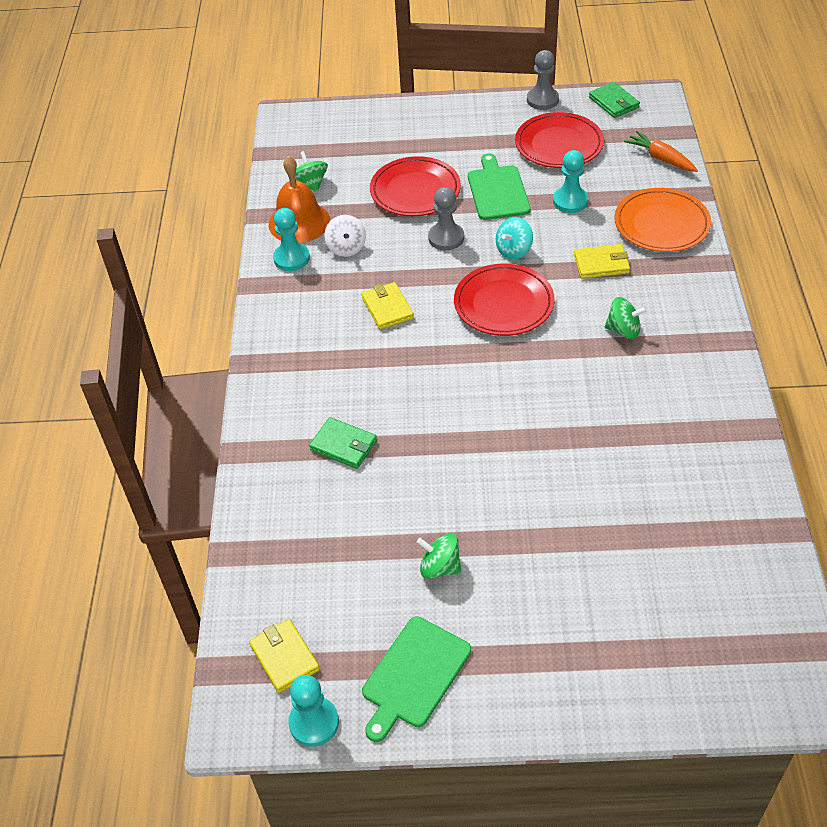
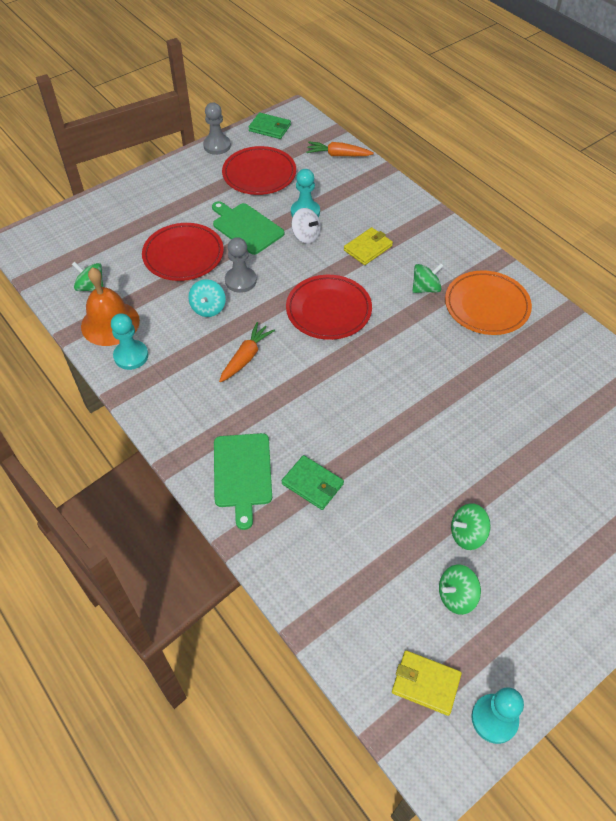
camera: 40 degrees left, 5 degrees up
green wallet [309,417,377,469] -> green wallet turned 45 degrees clockwise [282,455,344,510]
white spinning top [324,215,366,257] -> white spinning top moved to [291,208,321,243]
yellow wallet [361,282,414,330] -> orange carrot [219,322,275,382]
green cutting board [362,616,471,742] -> green cutting board moved to [214,433,272,530]
turquoise spinning top [496,217,533,260] -> turquoise spinning top moved to [188,279,226,317]
orange plate [614,188,711,252] -> orange plate moved to [445,270,532,335]
none -> green spinning top [439,565,481,615]

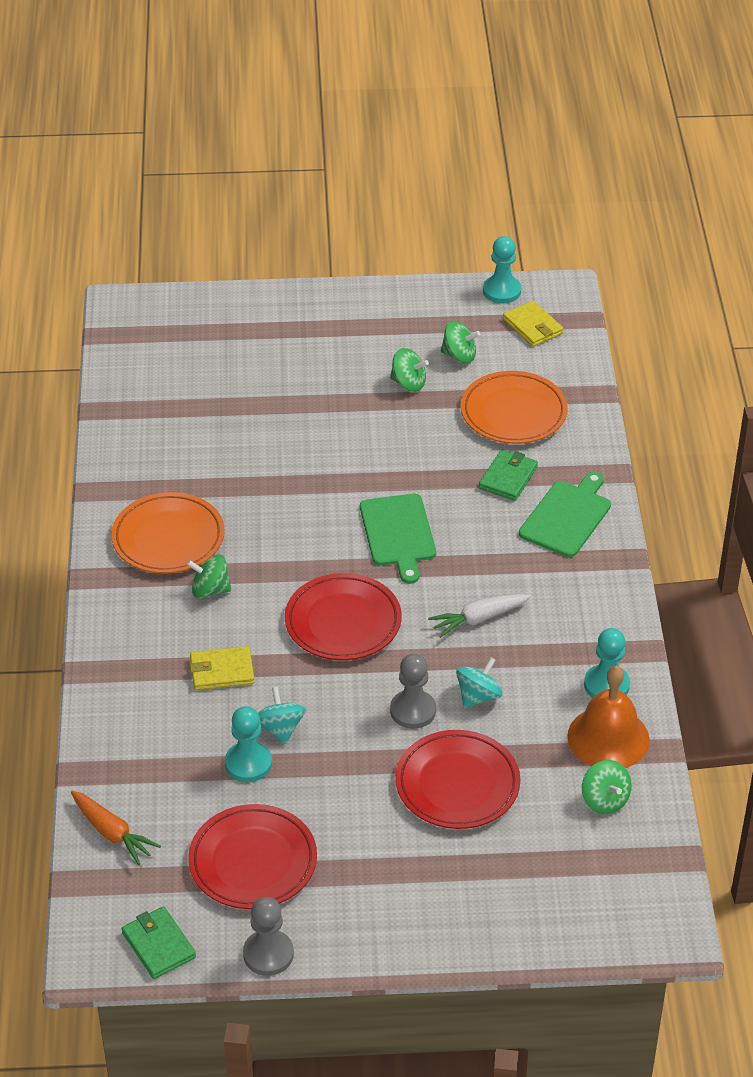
camera: 145 degrees left, 10 degrees down
green cutting board [212,201,284,255] -> green cutting board moved to [360,494,436,584]
orange carrot [219,322,275,382] -> white carrot [428,594,531,638]
green wallet [282,455,344,510] -> green wallet turned 45 degrees clockwise [479,449,538,501]
white spinning top [291,208,321,243] -> turquoise spinning top [258,687,306,744]
none -> orange plate [461,371,568,444]

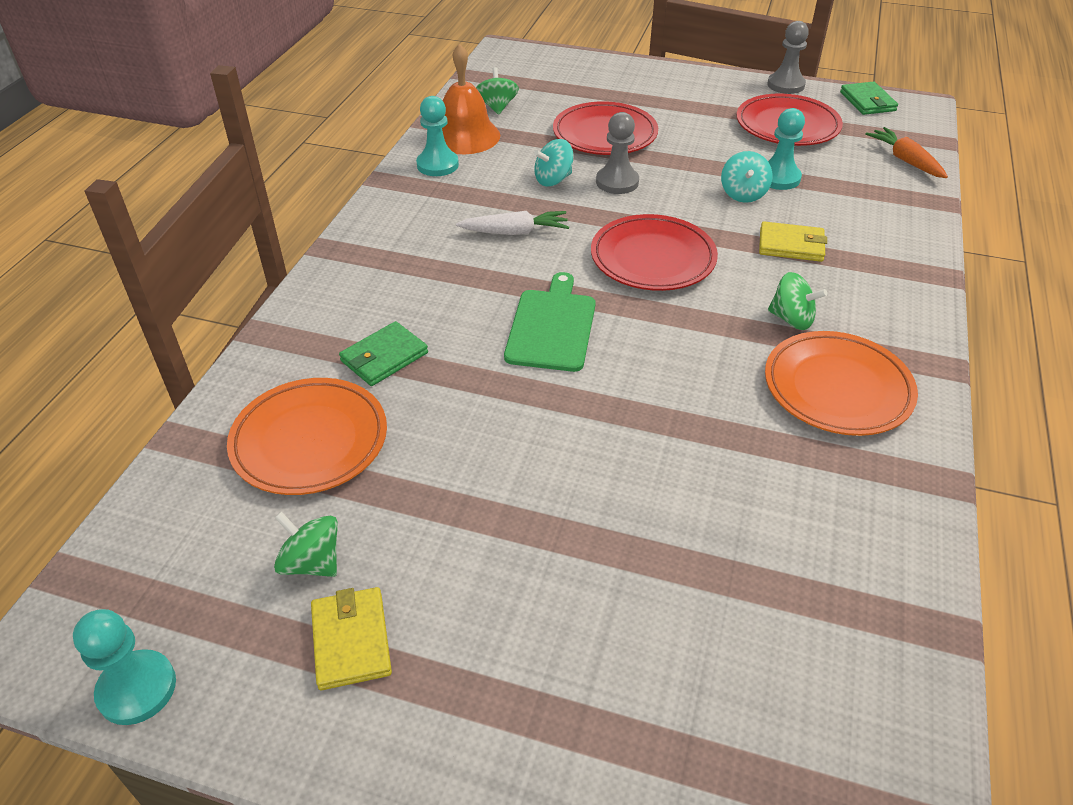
camera: 160 degrees left, 0 degrees up
green spinning top [390,348,429,392] -> none
yellow wallet [503,301,564,347] -> yellow wallet moved to [311,587,392,690]
green cutting board [519,472,611,557] -> none

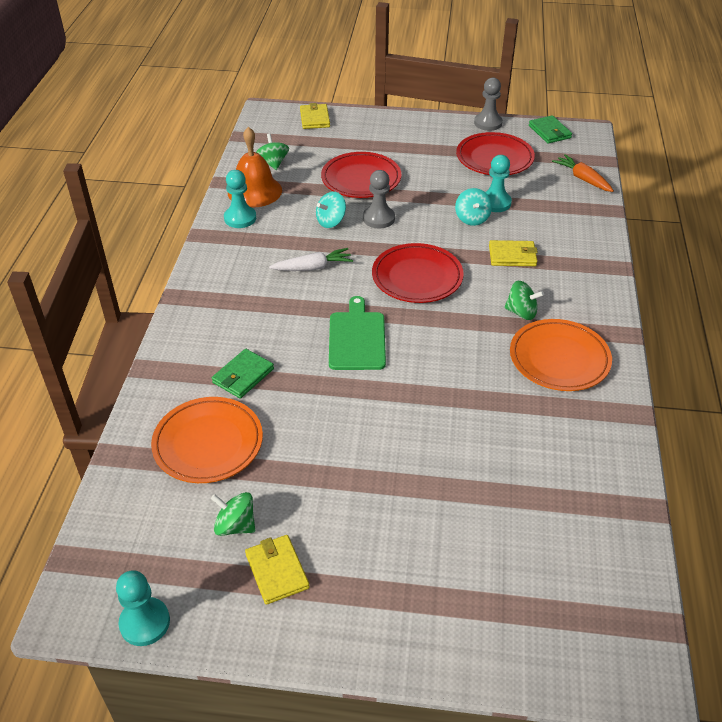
camera: 10 degrees left, 0 degrees up
none -> yellow wallet [300,103,330,129]

